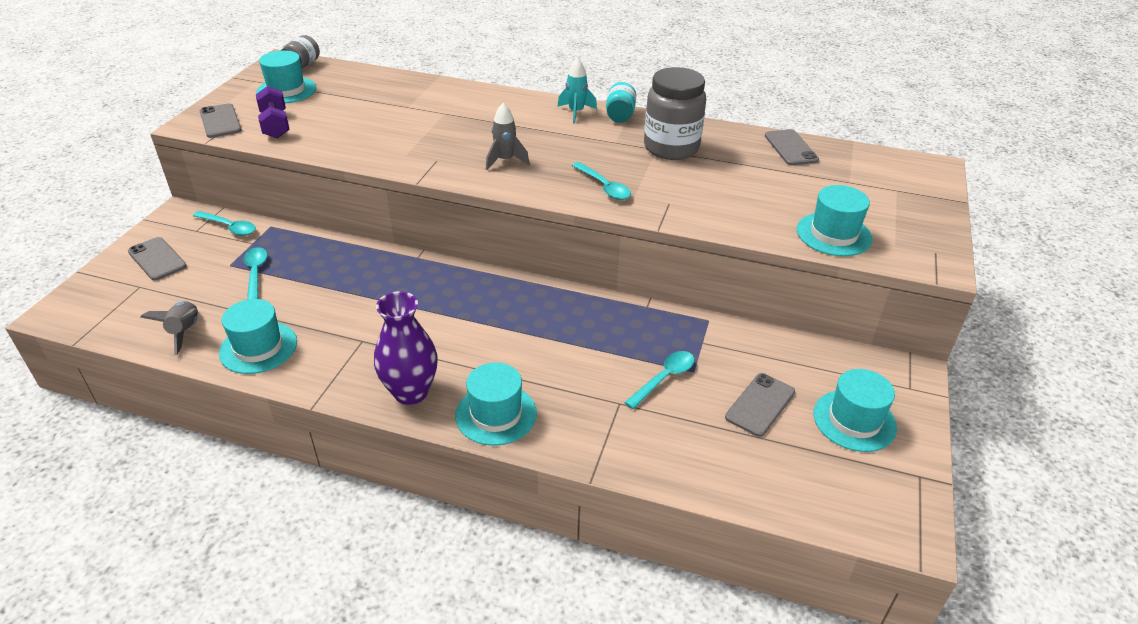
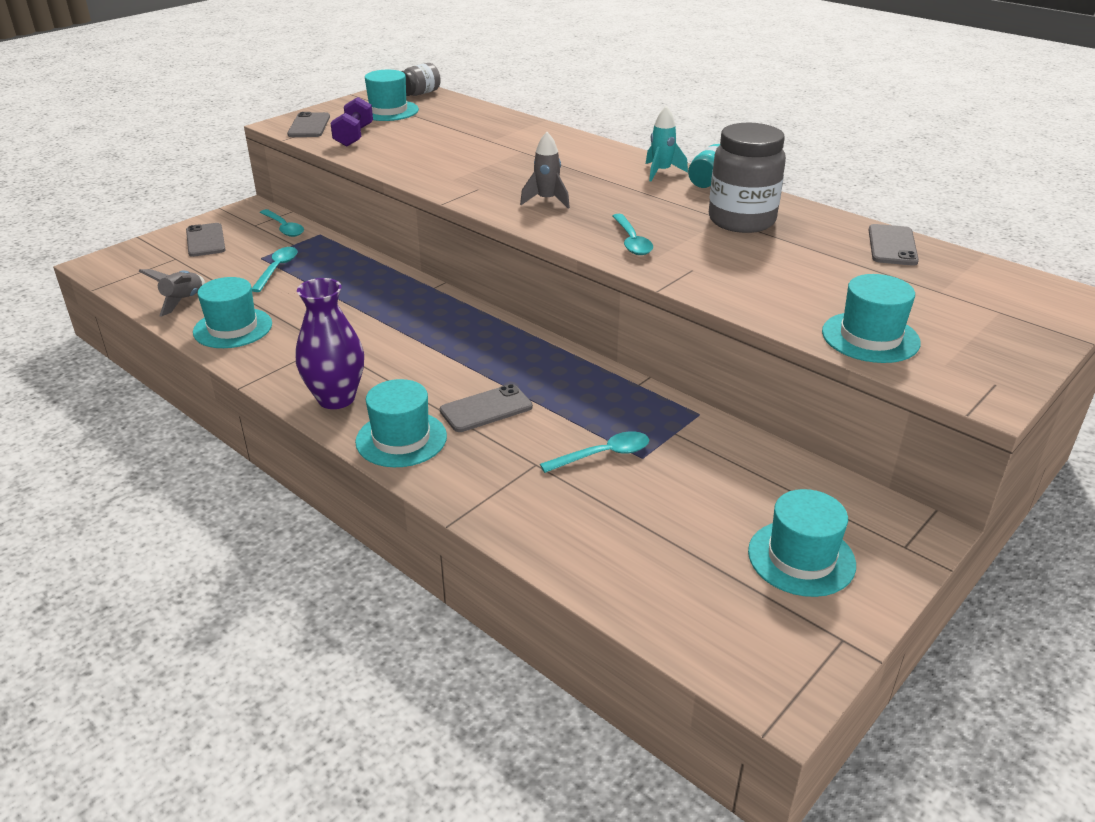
camera: 25 degrees right, 5 degrees down
grey phone [725,373,795,437] -> grey phone moved to [440,384,533,432]

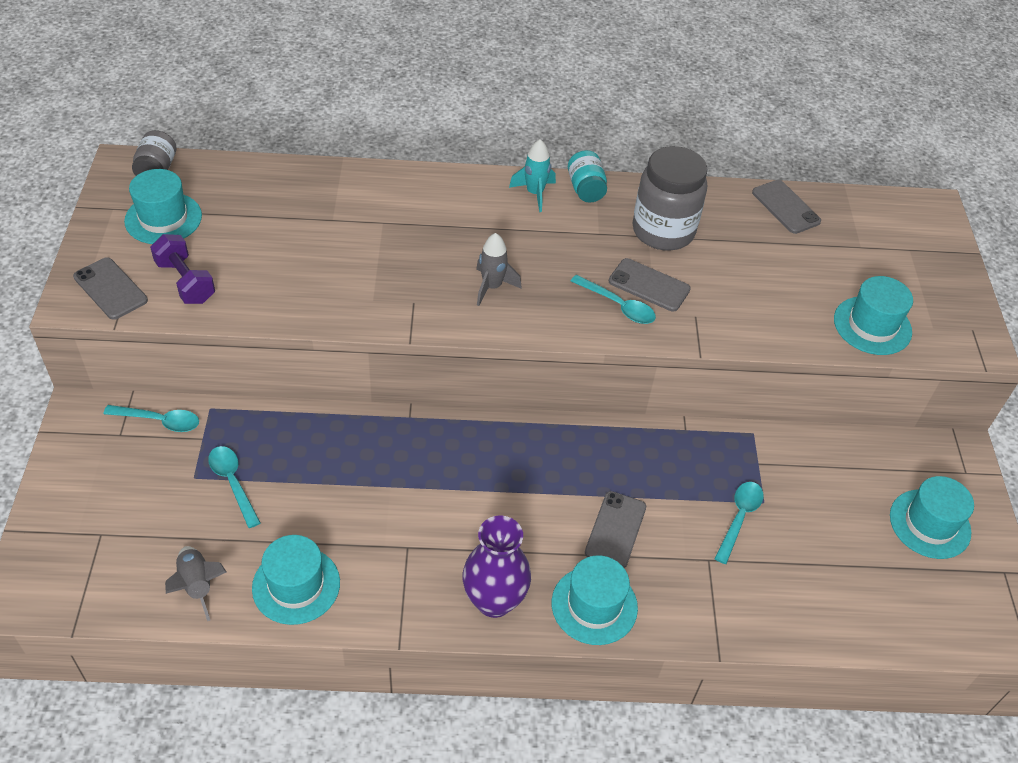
camera: 45 degrees left, 15 degrees up
grey phone [186,223,226,257] -> grey phone moved to [609,258,691,312]

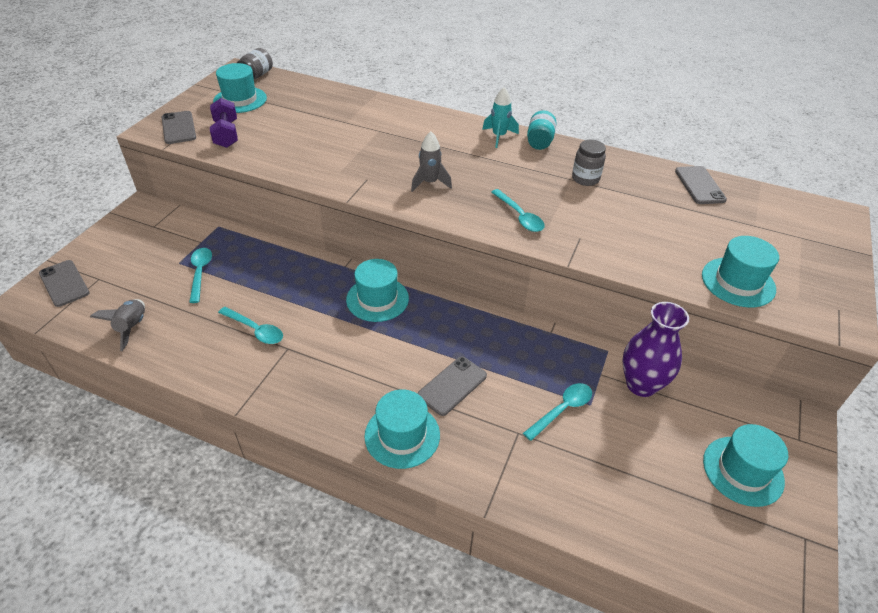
camera: 25 degrees right, 5 degrees down
turquoise spoon [103,405,199,432] -> turquoise spoon moved to [218,307,283,344]
turquoise hat [252,535,340,625] -> turquoise hat moved to [346,259,409,322]
purple vase [462,516,531,618] -> purple vase moved to [623,302,689,397]
grey phone [609,258,691,312] -> grey phone moved to [39,260,90,307]
grey jar [633,146,708,250] -> grey jar [572,140,606,186], size x0.54

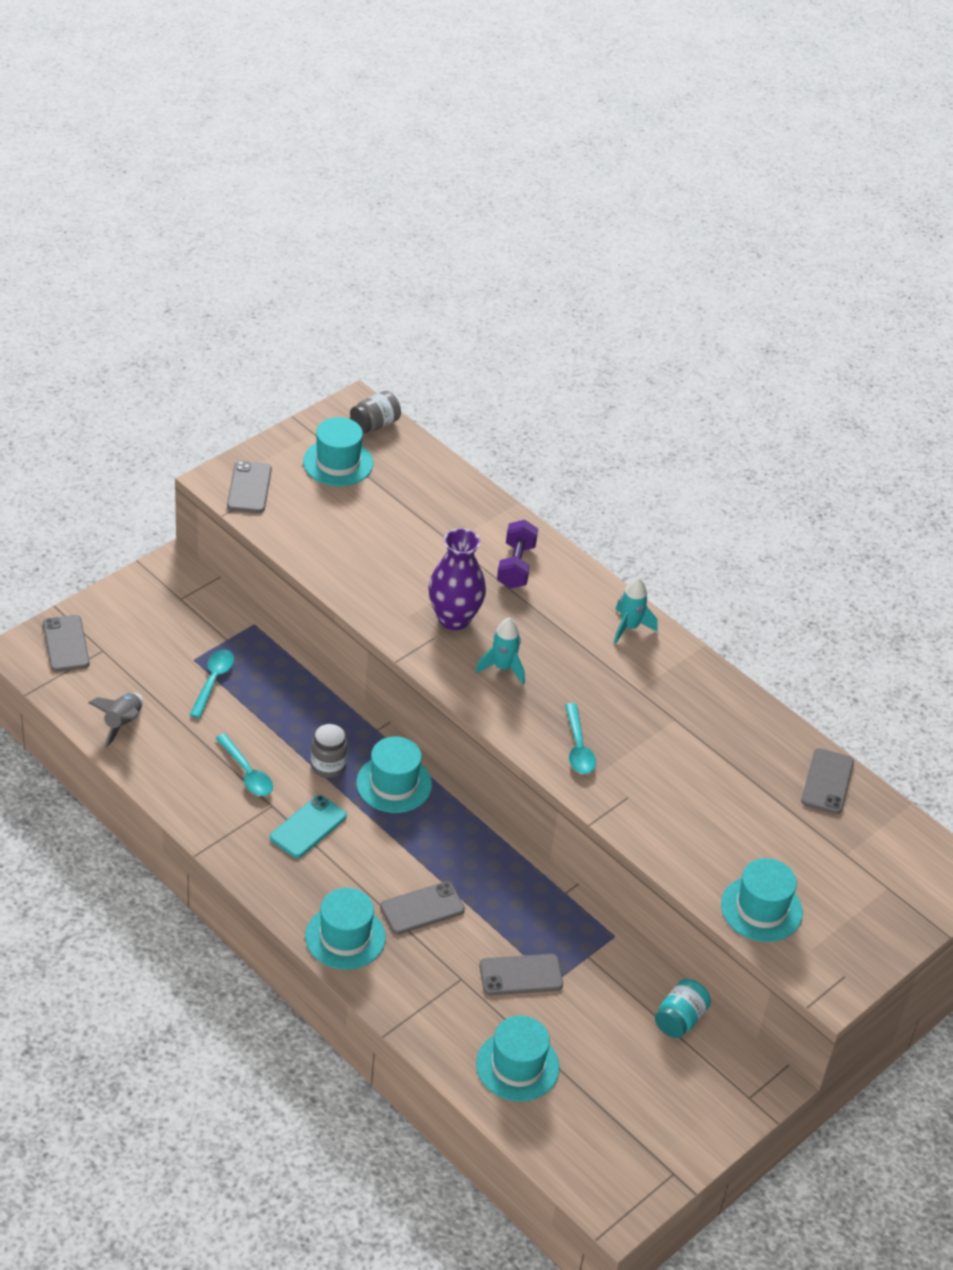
camera: 20 degrees right, 0 degrees up
purple dumbbell [210,98,238,148] -> purple dumbbell moved to [497,520,538,589]
grey rocket [411,131,452,192] -> turquoise rocket [475,617,525,684]
turquoise spoon [523,383,592,441] -> grey phone [479,954,563,995]
turquoise jar [527,110,556,150] -> turquoise jar moved to [655,979,711,1038]
grey jar [572,140,606,186] -> grey jar moved to [311,724,348,778]
purple vase [623,302,689,397] -> purple vase moved to [428,528,486,630]
turquoise hat [703,424,788,507] -> turquoise hat moved to [476,1016,560,1102]
none -> turquoise phone [270,795,347,858]

